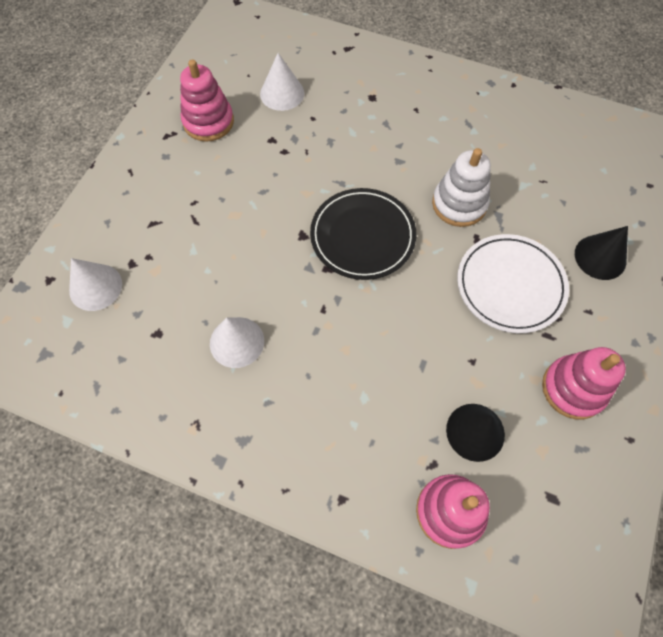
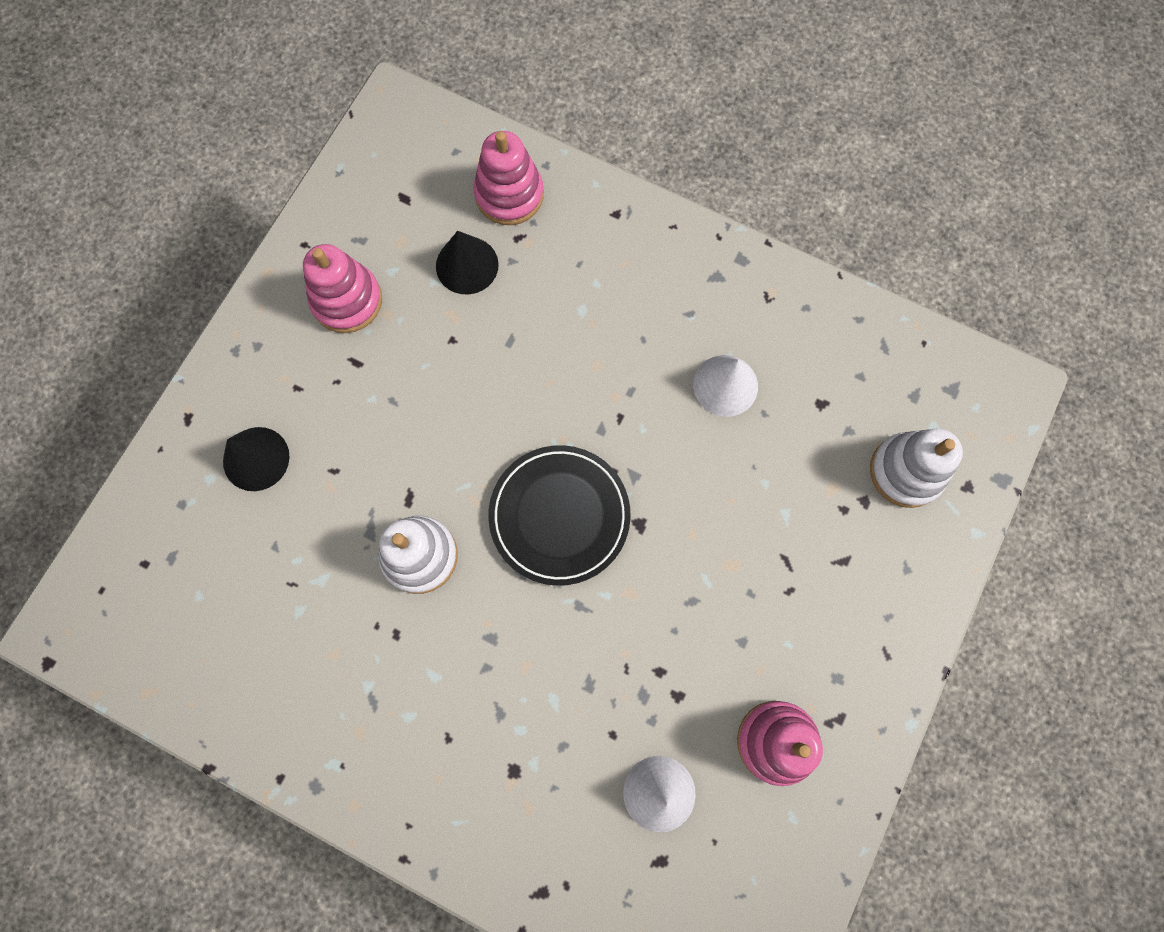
camera: 175 degrees left, 10 degrees up
white cone [69,258,122,311] -> white stacking toy [870,429,963,508]
white plate [457,234,569,333] -> none

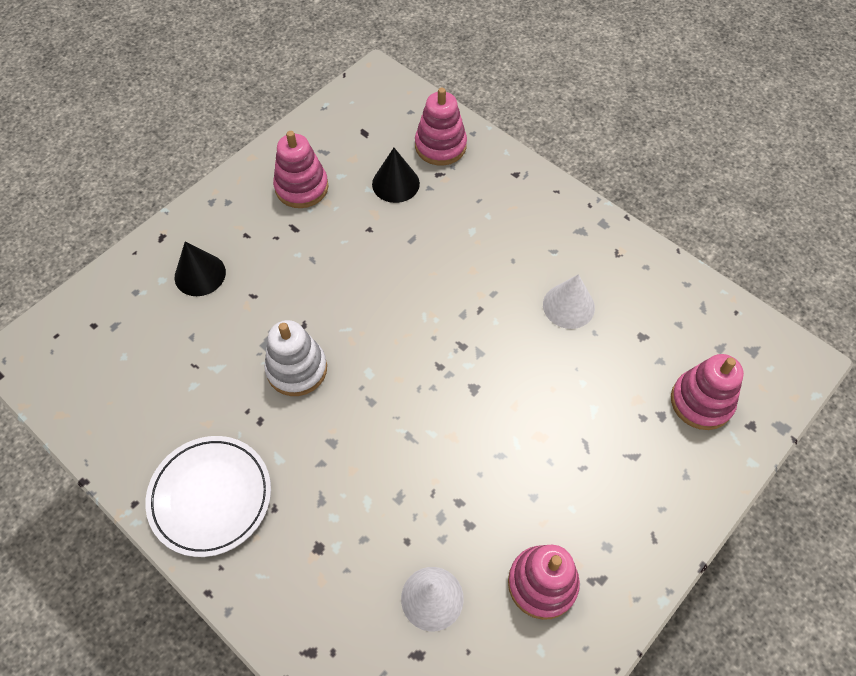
camera: 15 degrees right, 15 degrees down
black plate [488,445,631,586] -> none
white stacking toy [870,429,963,508] -> pink stacking toy [671,354,744,430]
none -> white plate [145,436,271,557]

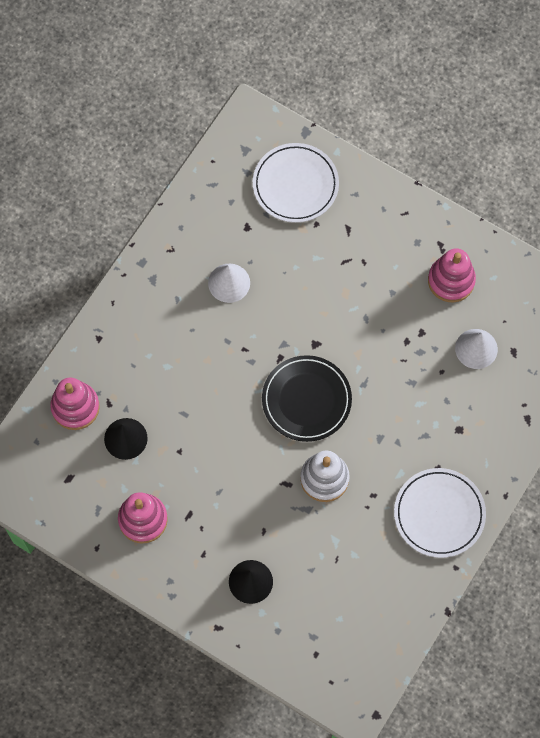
camera: 100 degrees left, 10 degrees up
pink stacking toy [671,354,744,430] -> white plate [253,143,339,223]
none -> black plate [262,355,352,442]

